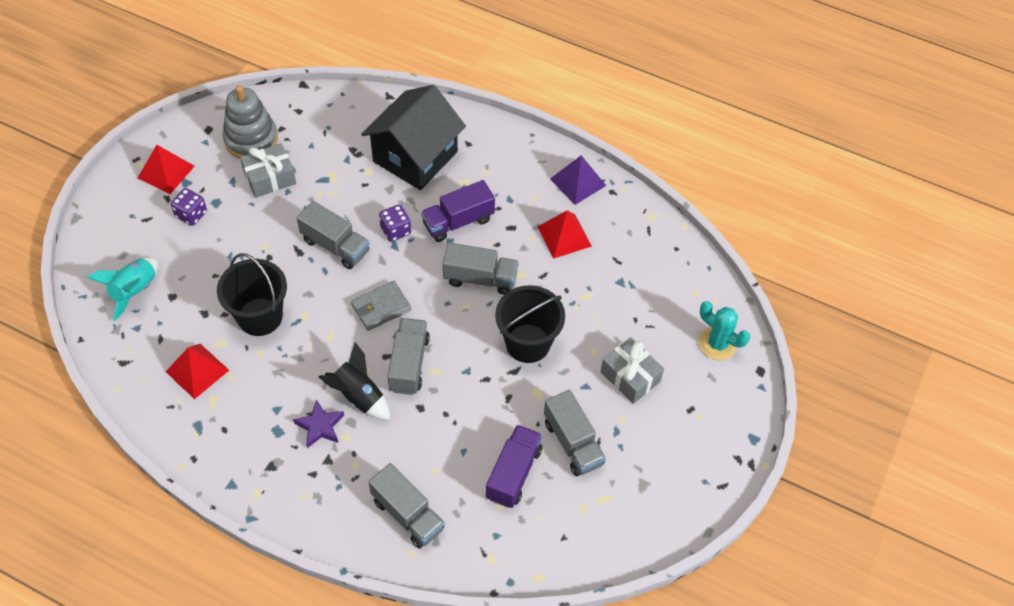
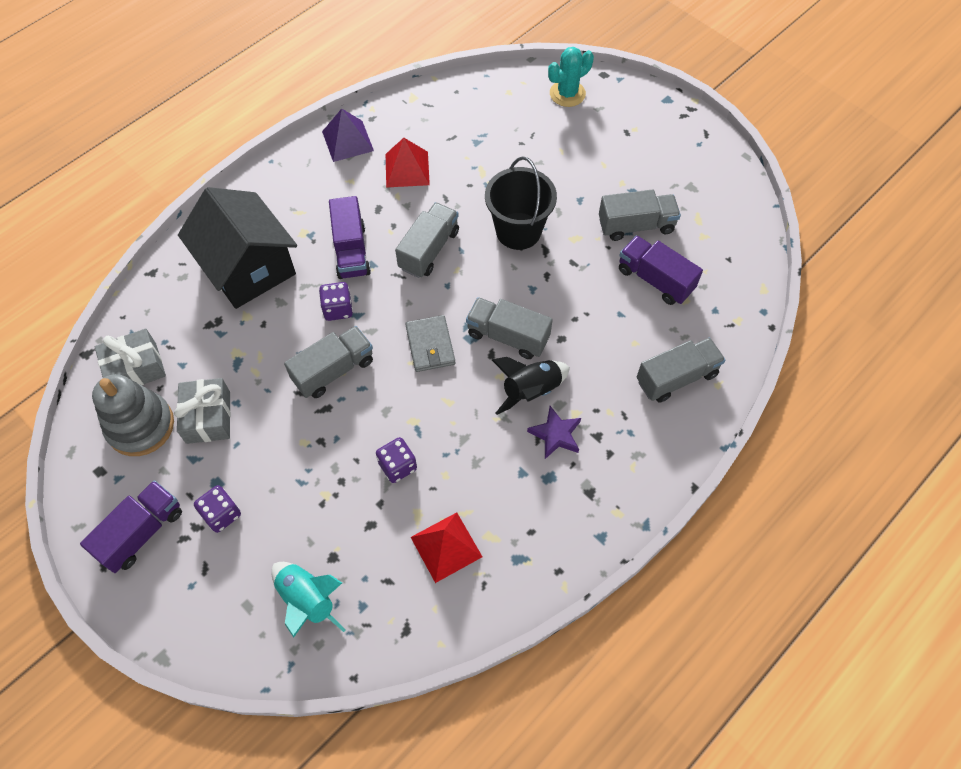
camera: 70 degrees left, 5 degrees up
red pyramid [138,145,195,194] -> purple truck [80,480,182,573]
black bucket [217,253,287,336] -> purple dice [376,437,417,483]
grey gift [601,337,664,404] -> grey gift moved to [95,329,166,385]

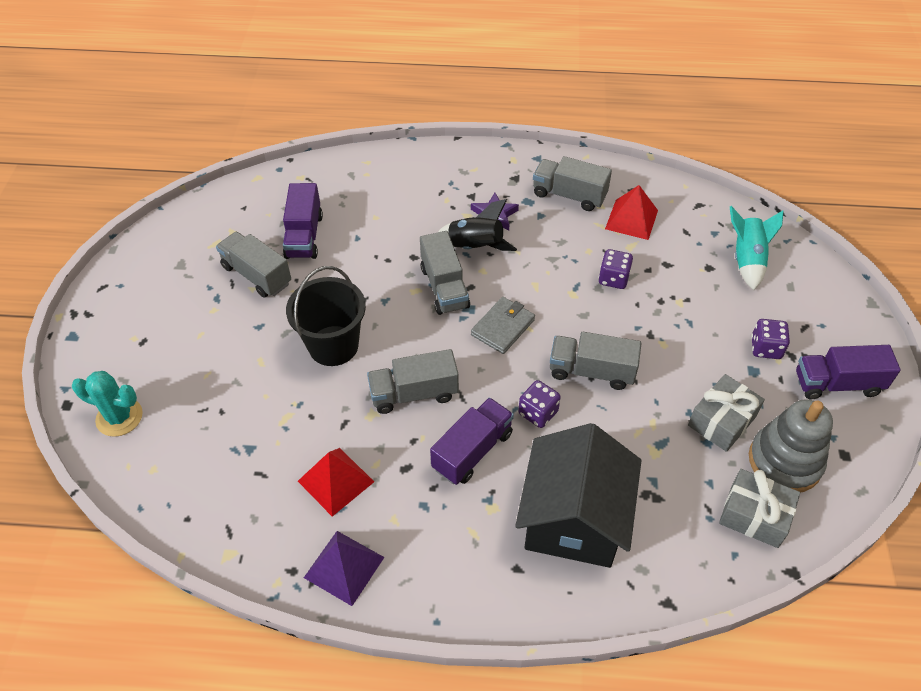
camera: 130 degrees left, 10 degrees down
grey truck [637,337,725,403] -> grey truck moved to [533,156,612,211]

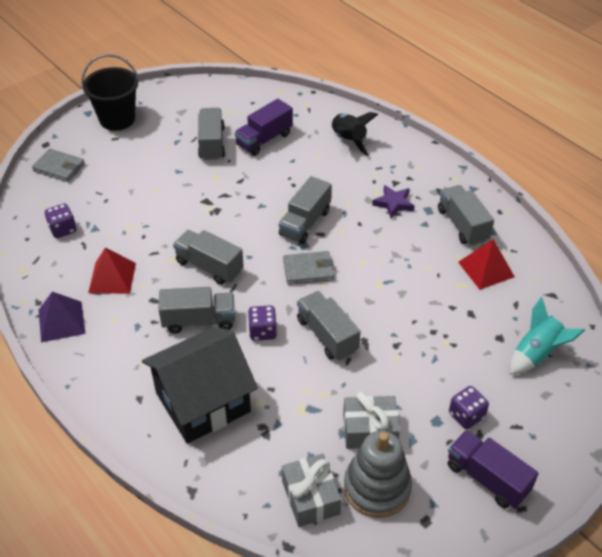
camera: 45 degrees right, 5 degrees down
turquoise cactus [72,371,143,437] -> grey wallet [32,149,85,182]
black bucket [286,266,366,366] -> black bucket moved to [81,54,139,131]
purple truck [430,397,514,485] -> grey truck [158,287,235,334]
black rocket [437,199,517,251] -> black rocket moved to [331,112,378,156]
purple dice [599,249,633,289] -> purple dice moved to [45,203,76,238]

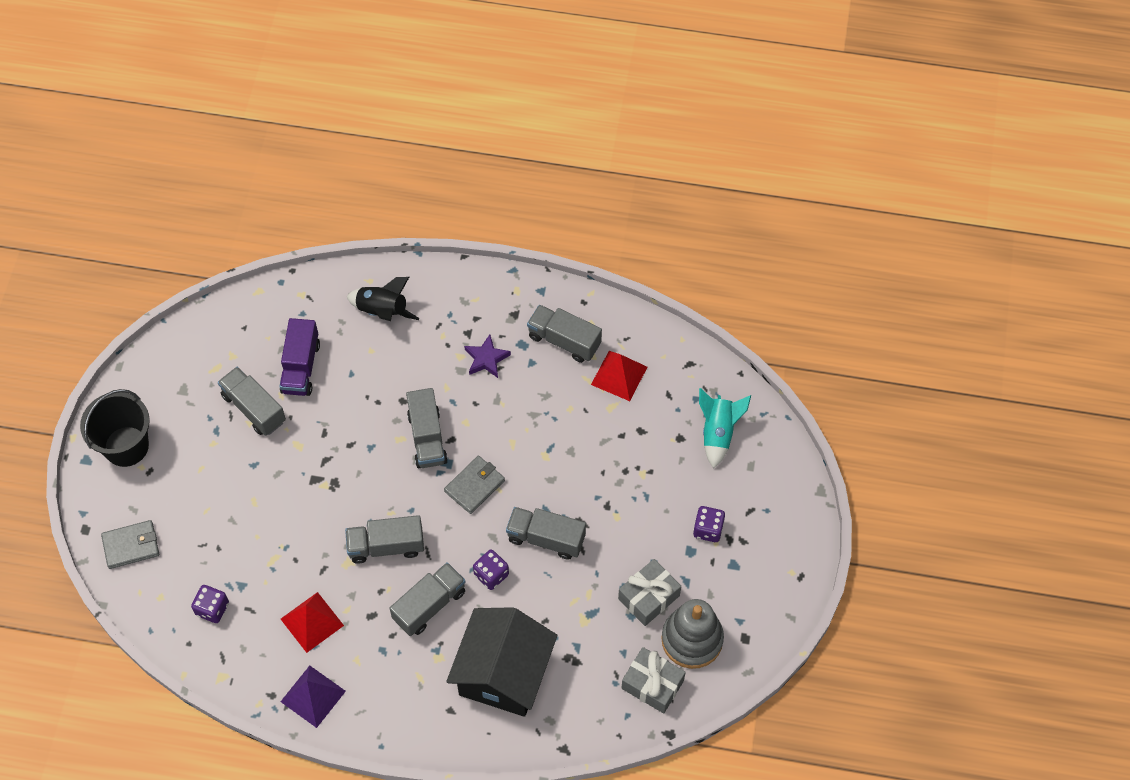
camera: 40 degrees left, 15 degrees up
purple truck [448,430,539,509] -> none

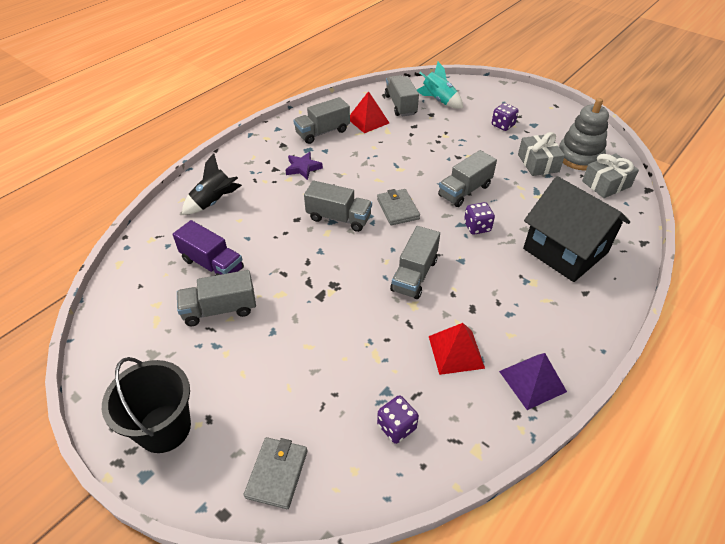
camera: 60 degrees left, 15 degrees down
grey truck [390,562,465,636] -> grey truck moved to [385,75,419,116]

